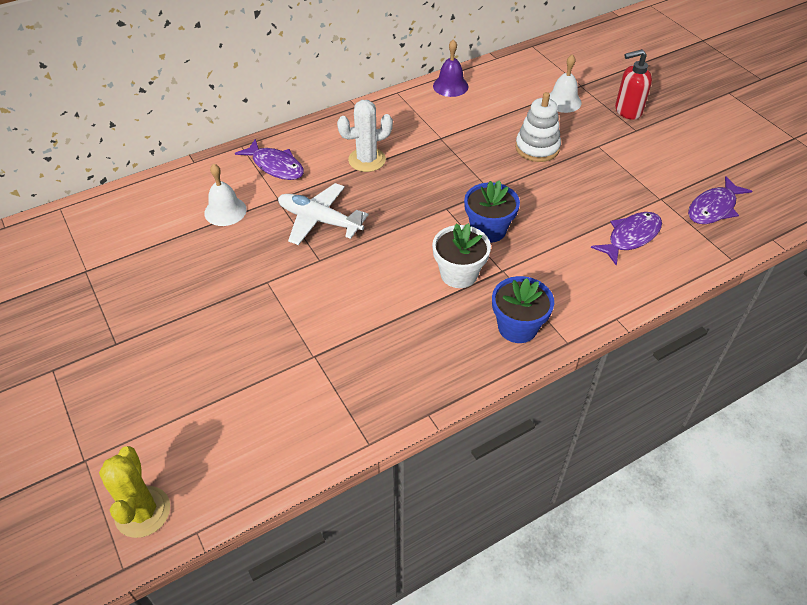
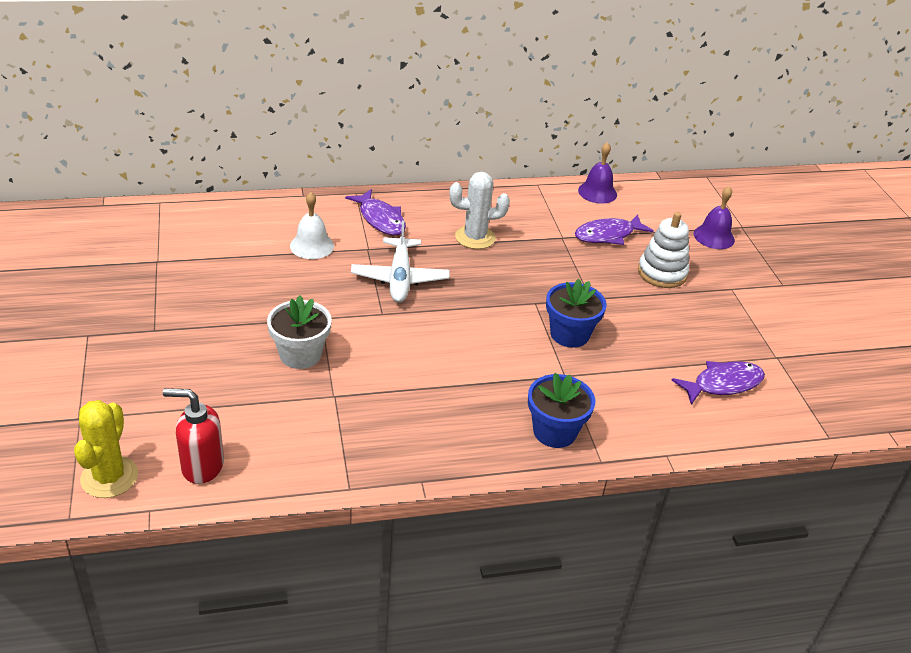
camera: 15 degrees right, 10 degrees down
white plane [278,183,369,245] -> white plane turned 135 degrees counterclockwise [351,220,449,303]
white flower pot [432,223,491,288] -> white flower pot moved to [267,295,332,369]
white bell [549,54,582,113] -> purple bell [694,186,735,249]
red soap dispenser [615,49,652,120] -> red soap dispenser moved to [163,388,224,484]
purple fish [688,176,752,224] -> purple fish moved to [575,214,654,245]

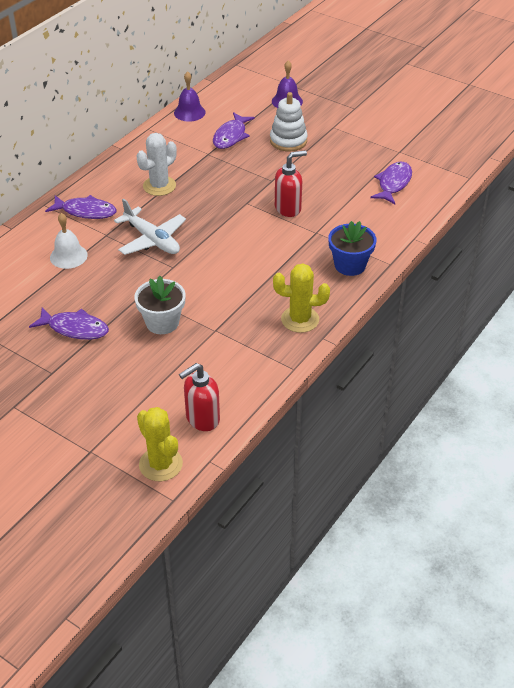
camera: 40 degrees left, 5 degrees up
blue flower pot [546,279,607,348] -> red soap dispenser [275,150,307,217]
none -> purple fish [29,307,109,340]
none -> yellow cactus [273,263,330,333]

